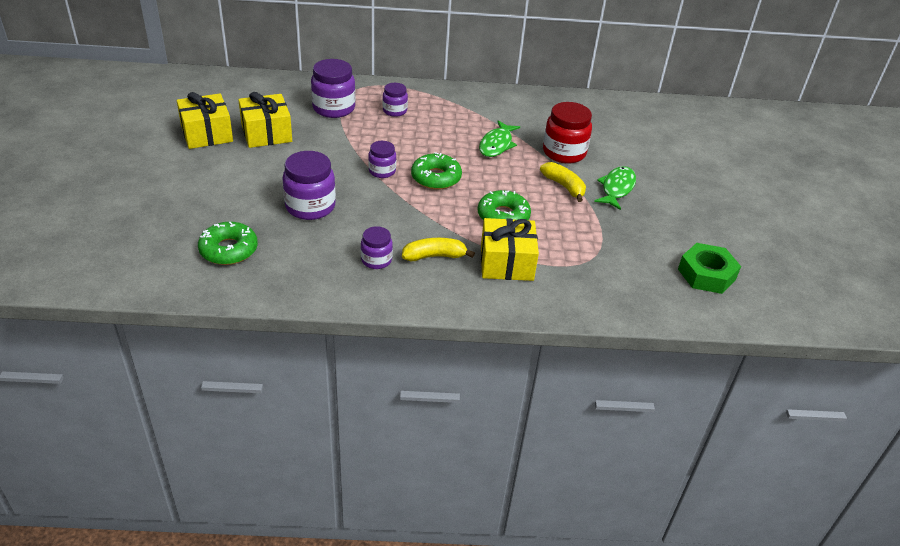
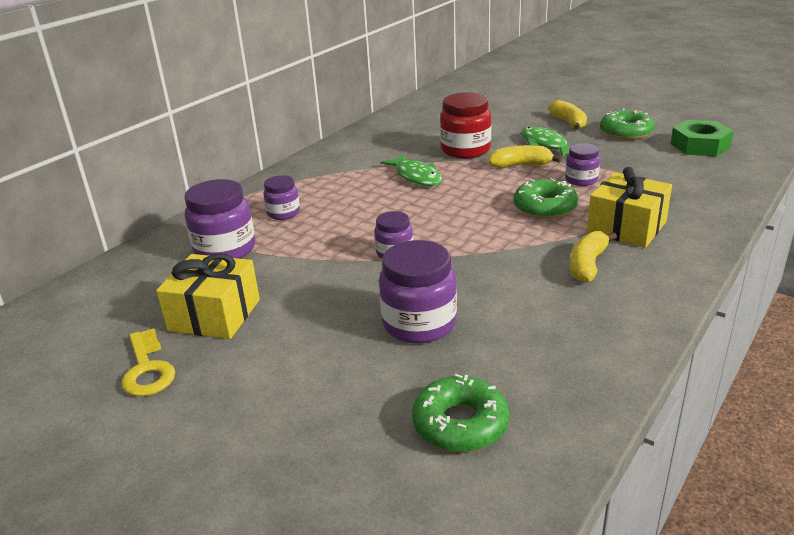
camera: 50 degrees left, 10 degrees down
yellow gift [177,92,233,149] -> yellow key [121,328,175,396]
purple jar [361,226,393,269] -> purple jar moved to [565,143,600,186]
green donut [411,152,462,190] -> green donut moved to [600,109,655,140]
none -> yellow banana [548,100,587,130]

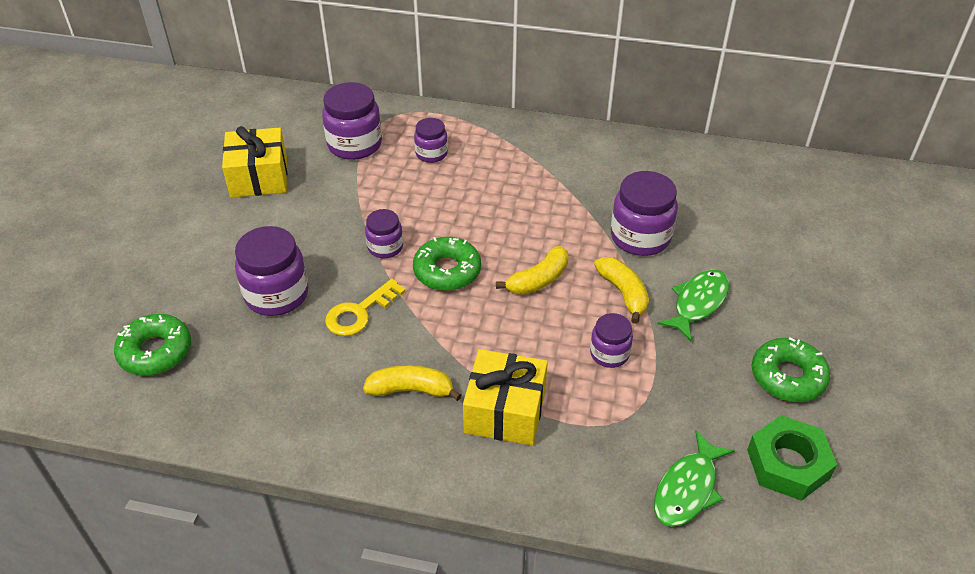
camera: 65 degrees right, 15 degrees up
yellow key [121,328,175,396] -> yellow key moved to [325,279,406,336]
green fish [380,154,442,186] -> green fish moved to [654,431,735,527]
red jar [440,92,491,159] -> purple jar [611,171,678,256]
green donut [514,178,578,219] -> green donut moved to [413,237,481,291]
yellow banana [548,100,587,130] -> yellow banana moved to [496,246,569,295]

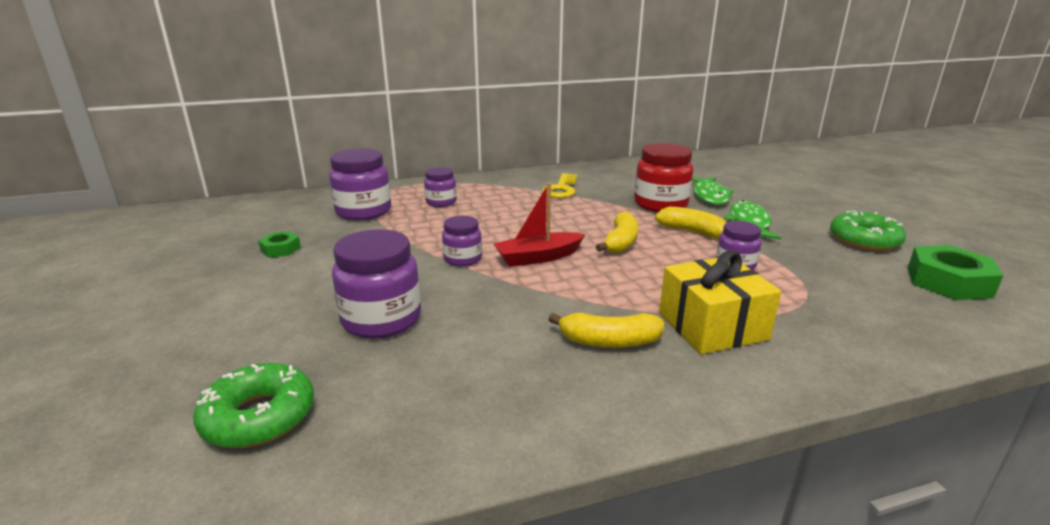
camera: 30 degrees left, 20 degrees down
yellow gift [222,126,287,198] -> green nut [258,231,301,258]
yellow key [325,279,406,336] -> yellow key moved to [542,173,577,198]
yellow banana [363,365,462,401] -> yellow banana turned 150 degrees counterclockwise [548,312,664,348]
green donut [413,237,481,291] -> red boat [494,183,585,267]
purple jar [611,171,678,256] -> red jar [634,143,693,212]
green fish [654,431,735,527] -> green fish moved to [692,177,734,205]

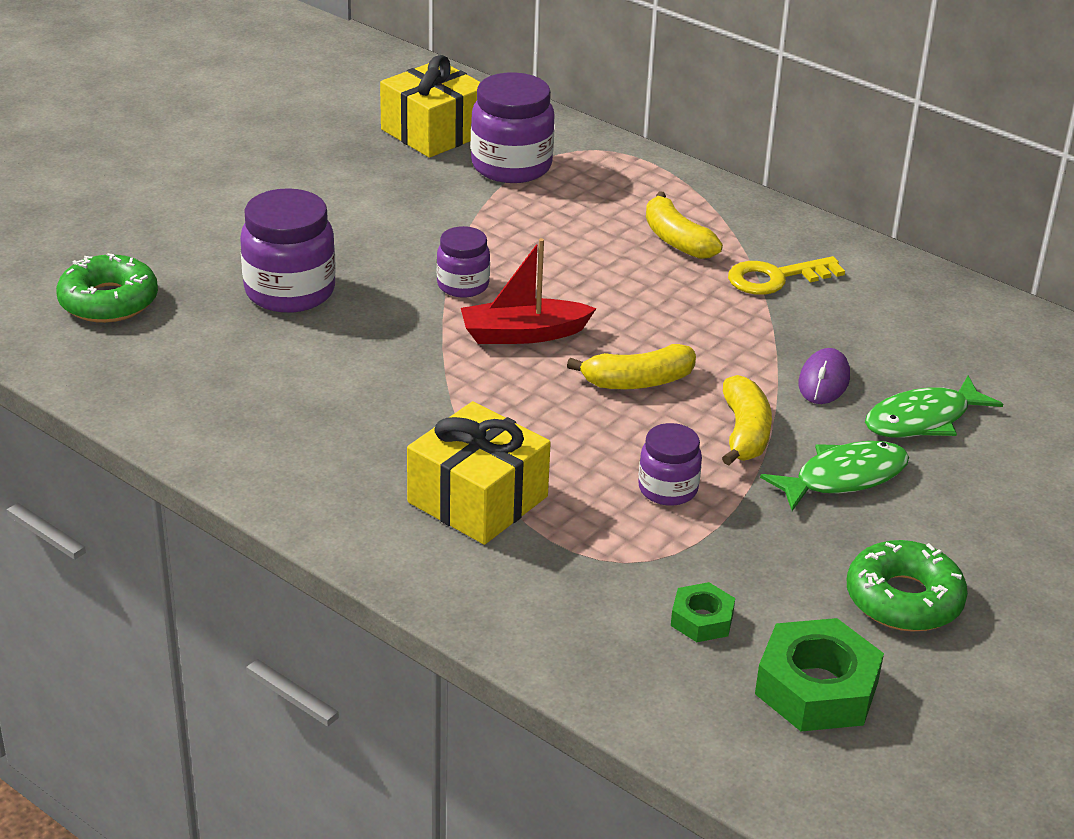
camera: 55 degrees right, 10 degrees up
green nut [258,231,301,258] -> green nut moved to [671,582,735,642]
purple jar [424,167,457,207] -> none
red boat [494,183,585,267] -> red boat turned 45 degrees counterclockwise [461,238,597,344]
yellow banana [548,312,664,348] -> yellow banana moved to [646,191,723,259]
red jar [634,143,693,212] -> purple mouse [798,348,850,404]
none -> yellow gift [380,55,480,158]

